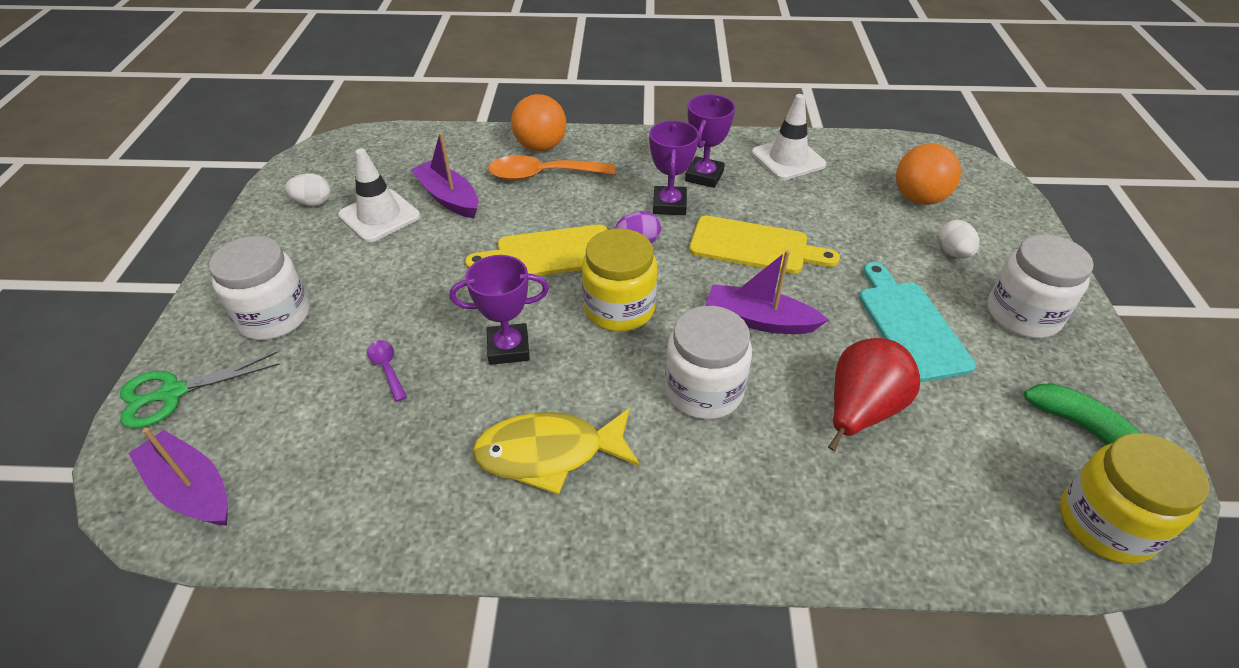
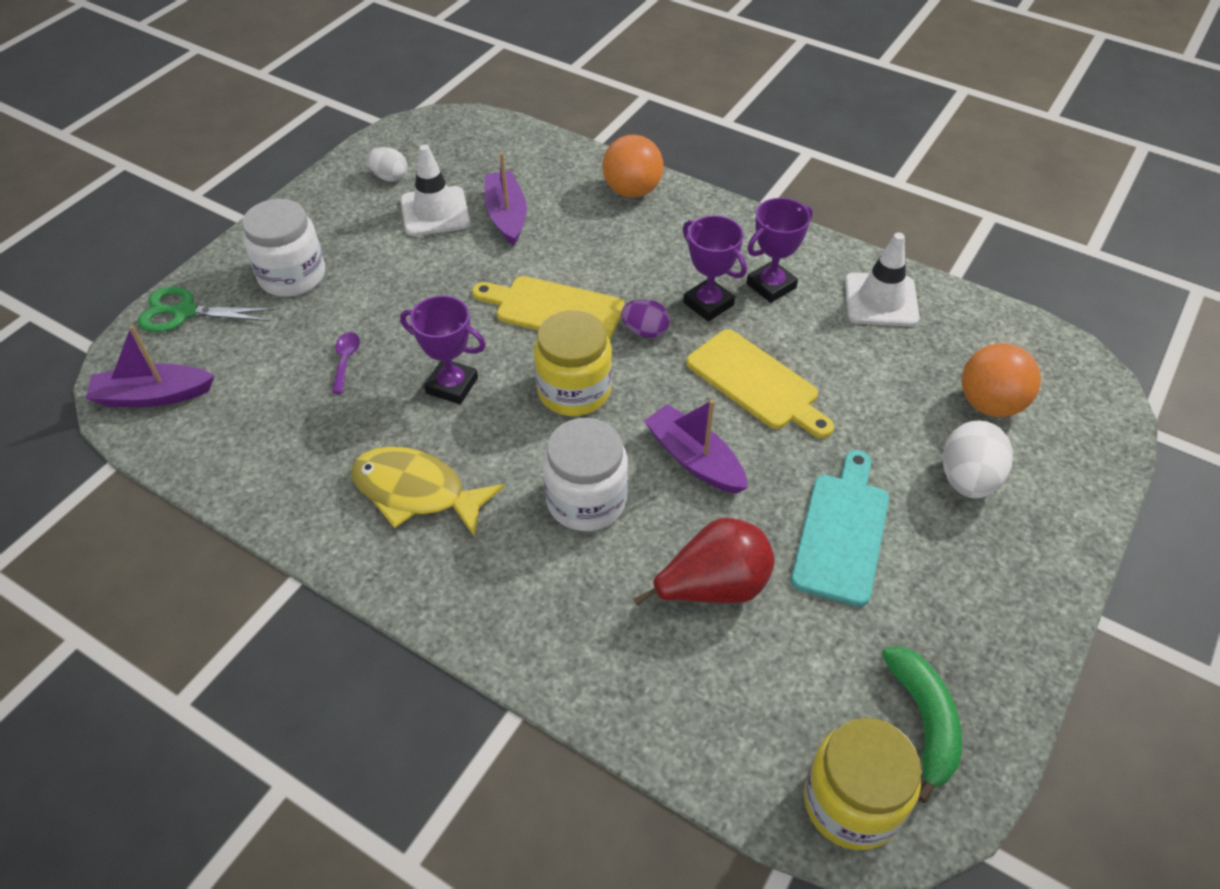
camera: 30 degrees right, 5 degrees up
purple boat [128,428,228,525] -> purple boat turned 75 degrees counterclockwise [85,325,214,407]
orange spoon [488,155,615,181] -> none
purple trophy [649,121,699,215] -> purple trophy turned 75 degrees counterclockwise [683,215,747,322]
white egg [938,220,979,258] -> white egg [943,421,1013,498], size x1.57
white jar [987,234,1094,338] -> none

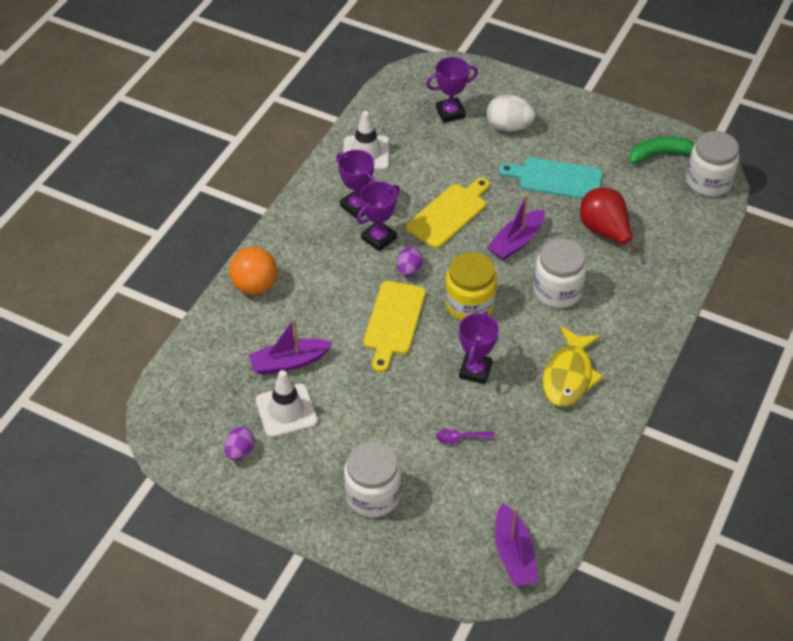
camera: 95 degrees left, 0 degrees up
green scissors [138,287,275,332] -> none
white egg [366,147,408,182] -> purple egg [224,427,255,461]
yellow jar [804,718,921,850] -> white jar [686,131,739,196]
orange ball [962,343,1041,417] -> purple trophy [426,57,478,123]

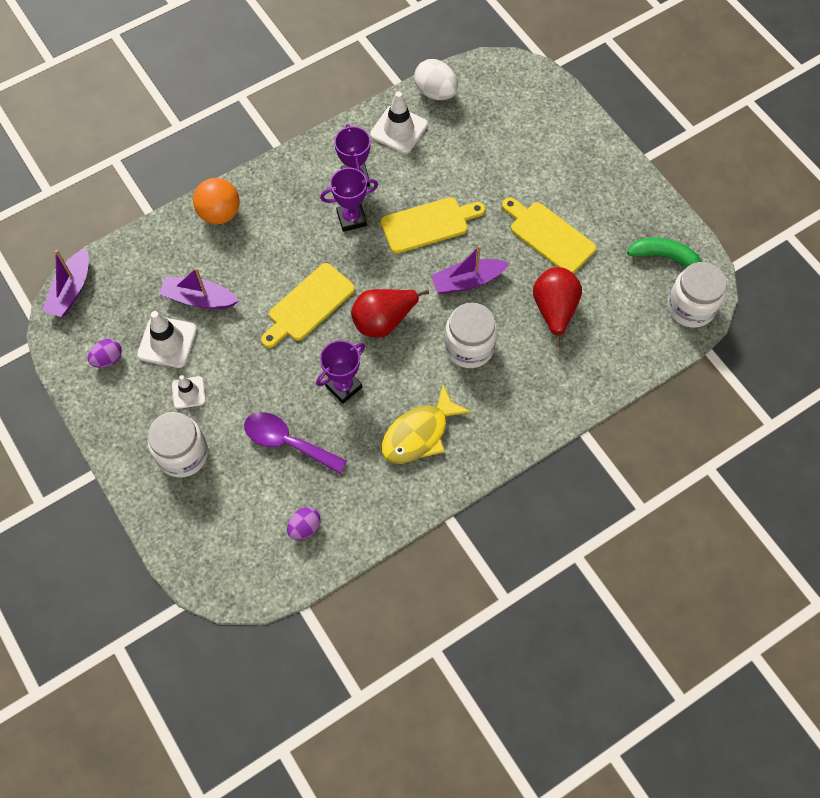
camera: 30 degrees right, 15 degrees up
purple egg [397,247,423,277] -> purple egg moved to [287,507,321,540]
purple trophy [426,57,478,123] -> none
purple spoon [436,429,494,444] -> purple spoon [244,412,347,474], size x1.99
yellow jar [445,252,497,320] -> red pear [351,289,429,338]
white egg [486,94,536,132] -> white egg moved to [414,59,458,100]
purple boat [495,503,538,587] -> purple boat moved to [42,248,89,317]
turquoise cutting board [499,157,603,199] -> yellow cutting board [502,197,596,273]
none -> white traffic cone [172,375,206,409]

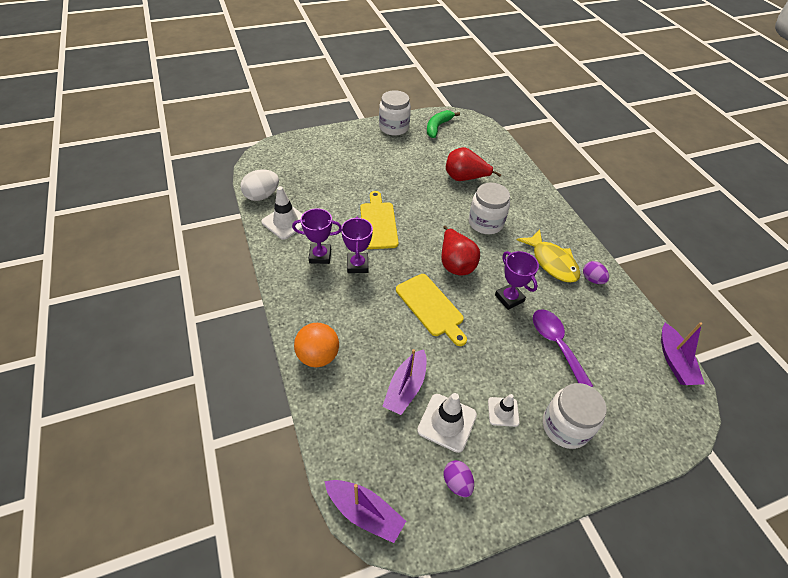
camera: 80 degrees left, 15 degrees down
purple spoon [244,412,347,474] -> purple spoon turned 120 degrees clockwise [533,309,593,387]
purple egg [287,507,321,540] -> purple egg moved to [583,261,609,284]
purple boat [431,245,509,294] -> purple boat moved to [661,322,705,385]
yellow cutting board [502,197,596,273] -> none
white jar [667,262,727,328] -> white jar moved to [379,90,411,136]

